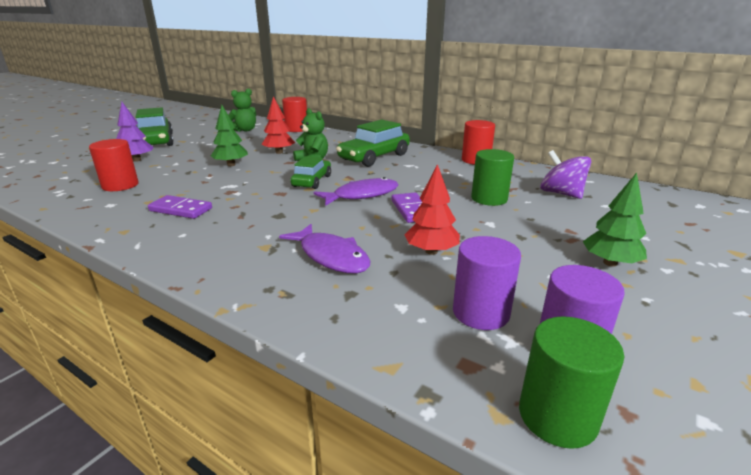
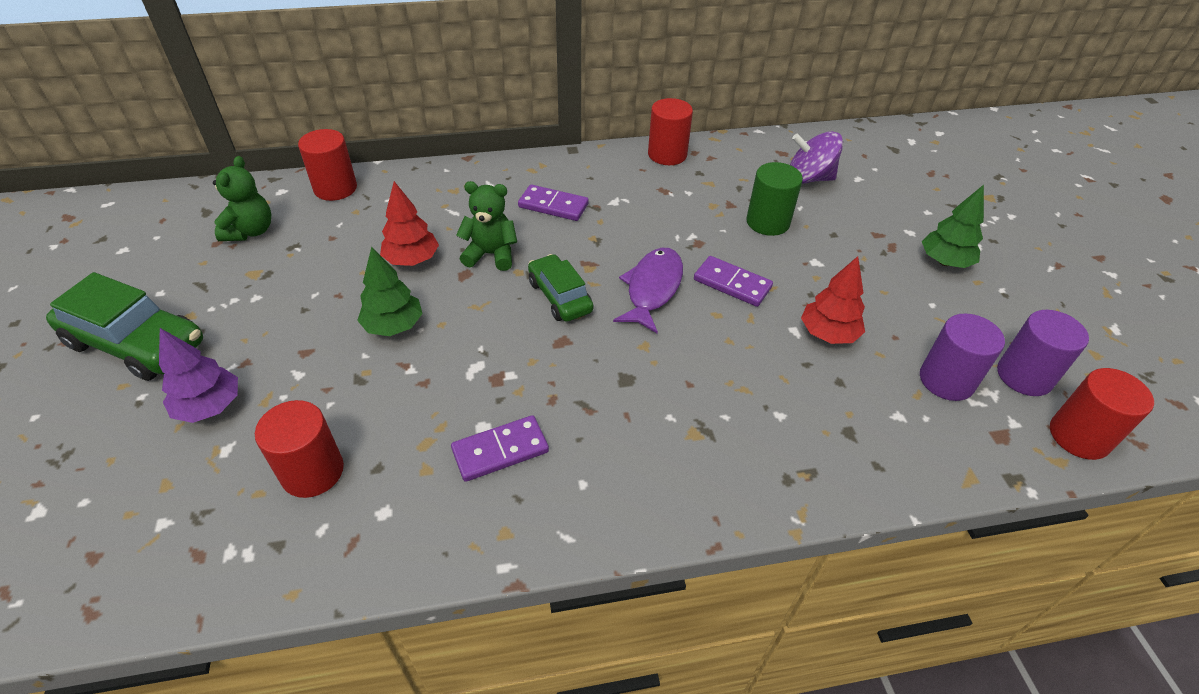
camera: 45 degrees left, 20 degrees up
purple fish [279,224,370,273] -> none
green car [336,119,410,167] -> purple domino [518,184,589,221]
green cylinder [519,316,624,449] -> red cylinder [1050,368,1154,460]

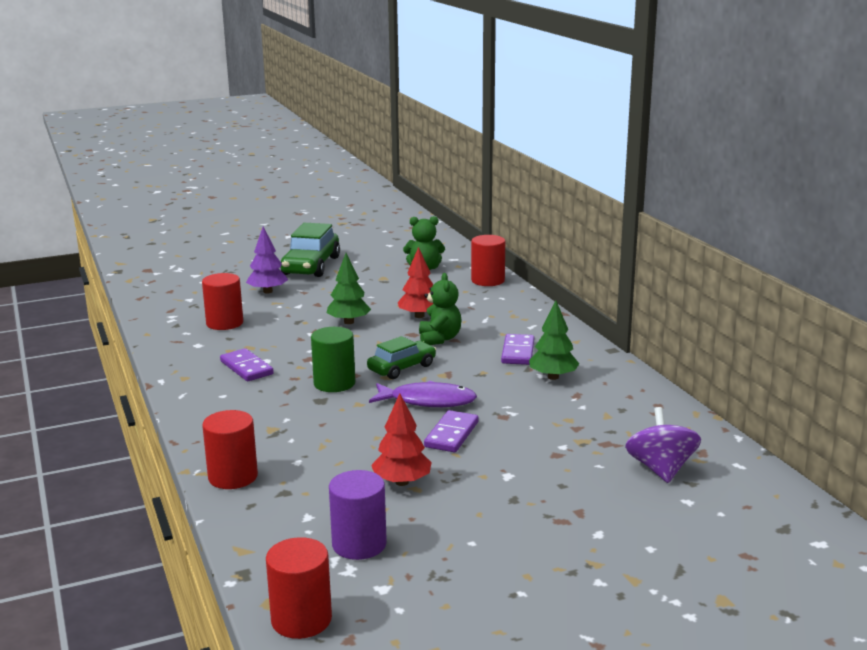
camera: 80 degrees right, 25 degrees down
red cylinder [648,98,693,165] -> red cylinder moved to [202,410,258,489]
green cylinder [746,162,803,236] -> green cylinder moved to [311,327,355,392]
green tree [922,185,984,268] -> green tree moved to [529,301,579,380]
purple cylinder [997,310,1089,396] -> none

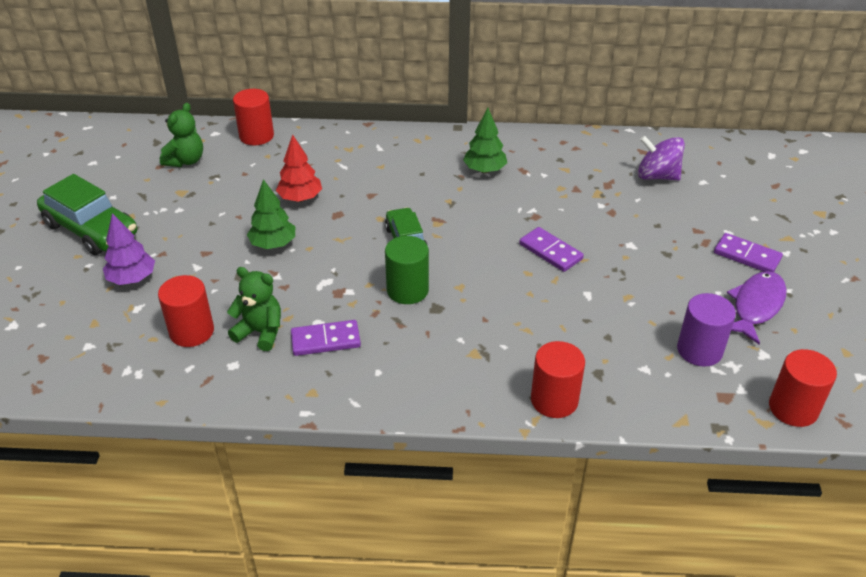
camera: 65 degrees left, 20 degrees up
purple fish [369,381,477,407] -> purple fish moved to [727,271,787,344]
red tree [371,393,432,486] -> none
green teddy bear [419,273,462,345] -> green teddy bear moved to [227,267,281,351]
purple domino [501,334,534,365] -> purple domino moved to [714,233,783,272]

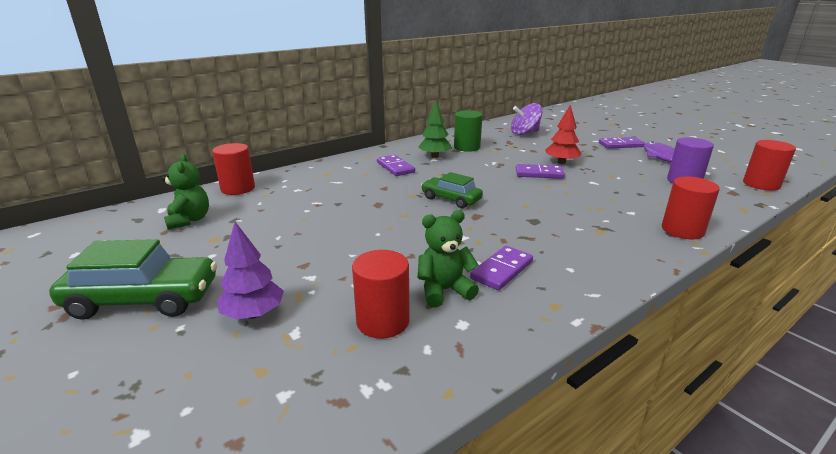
camera: 40 degrees left, 15 degrees down
green tree [247,179,295,249] -> none
red tree [276,135,322,202] -> red tree moved to [545,105,581,164]
green cylinder [385,236,429,304] -> green cylinder moved to [454,110,482,152]
none -> purple domino [377,155,415,176]

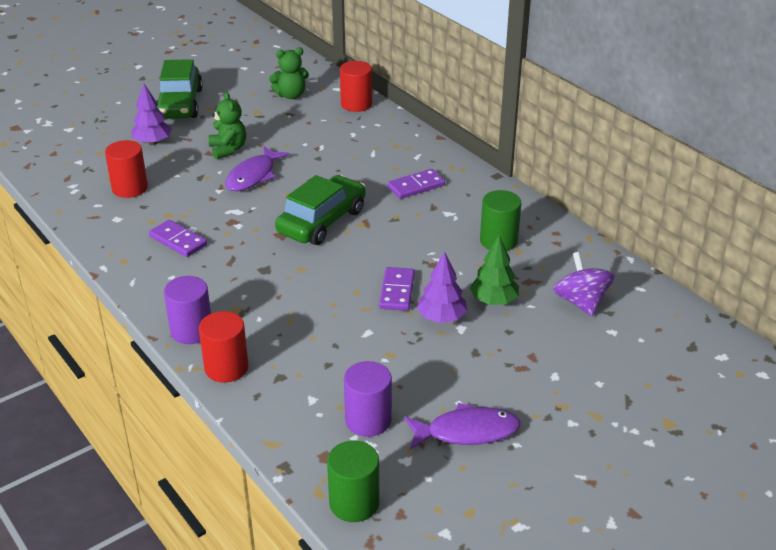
camera: 90 degrees right, 10 degrees up
green teddy bear [417,210,479,308] -> green teddy bear moved to [209,92,246,159]
green tree [418,101,452,158] -> green tree moved to [470,235,519,305]
green car [421,172,483,208] -> green car [275,175,366,245], size x1.60
red tree [545,105,581,164] -> purple tree [417,251,467,323]
purple domino [599,137,645,149] -> none
red cylinder [743,140,796,191] -> green cylinder [327,441,379,522]
none -> purple cylinder [164,276,211,344]
none -> purple fish [225,146,290,191]

